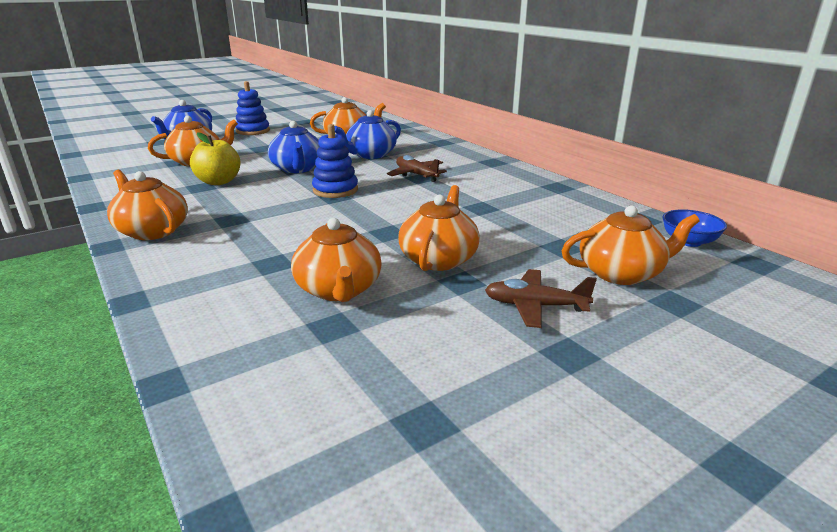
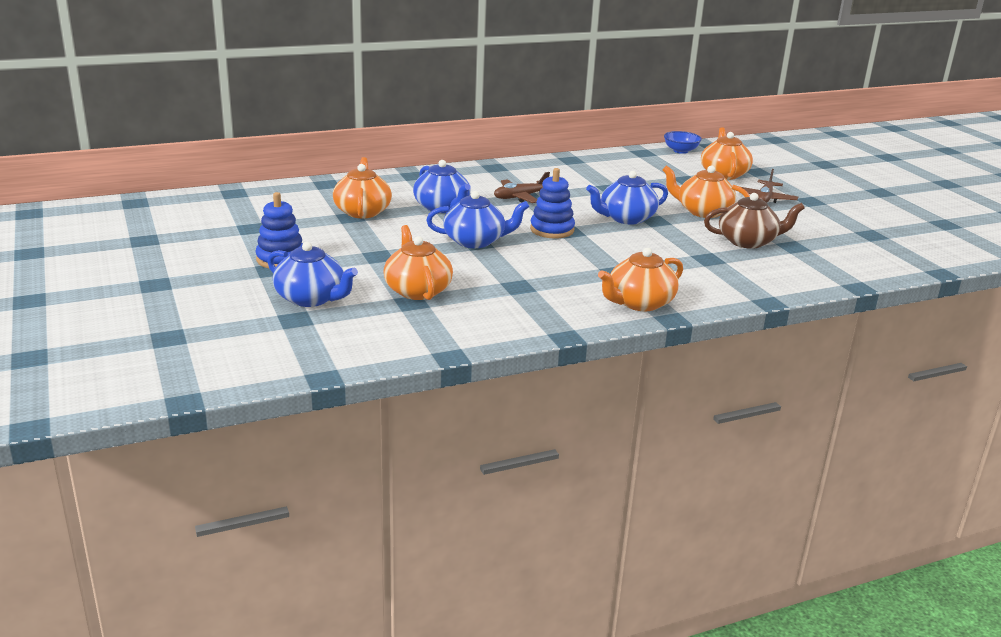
camera: 80 degrees left, 0 degrees up
yellow apple [190,132,241,185] -> none
orange teapot [291,218,382,302] -> brown teapot [704,193,805,249]
none -> blue teapot [586,171,668,225]

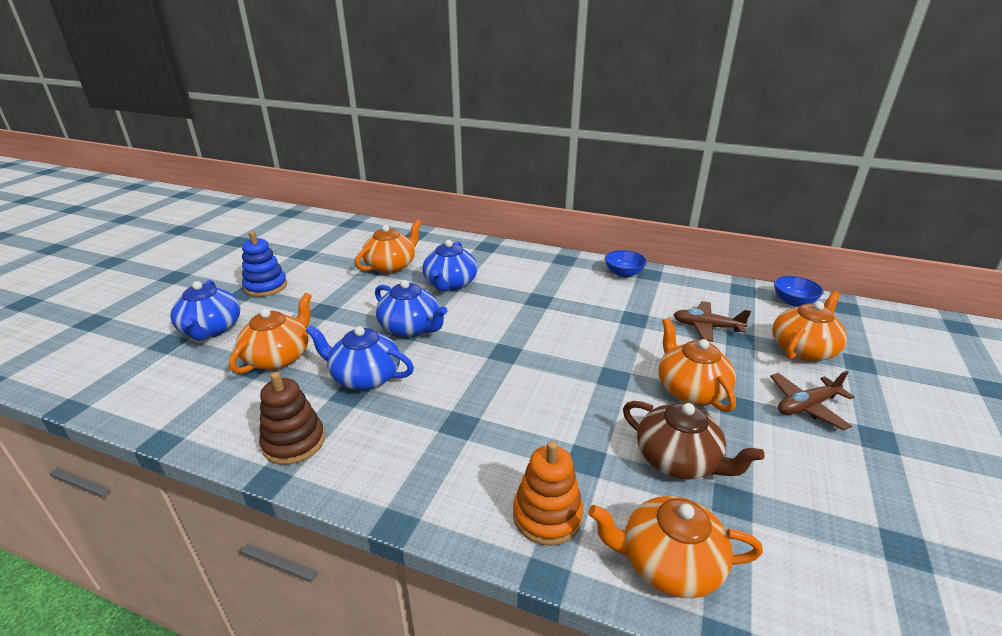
camera: 45 degrees right, 5 degrees up
brown plane [494,172,550,203] -> brown plane moved to [674,301,751,342]
blue stacking toy [530,168,575,238] -> none
blue teapot [586,171,668,225] -> blue teapot moved to [306,325,414,390]
orange teapot [598,248,683,311] -> orange teapot moved to [588,496,763,598]
none -> brown stacking toy [259,372,325,465]
none -> orange stacking toy [513,441,584,546]
none -> blue bowl [605,250,647,278]

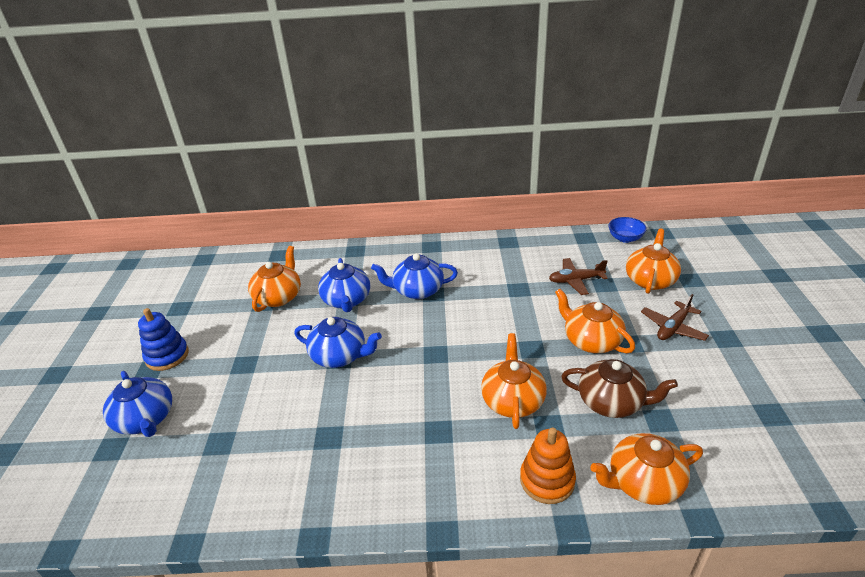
camera: 20 degrees left, 5 degrees up
orange teapot [229,293,312,374] -> orange teapot moved to [481,333,547,429]
brown stacking toy [259,372,325,465] -> none
blue teapot [306,325,414,390] -> blue teapot moved to [371,253,458,299]
blue bowl [605,250,647,278] -> none

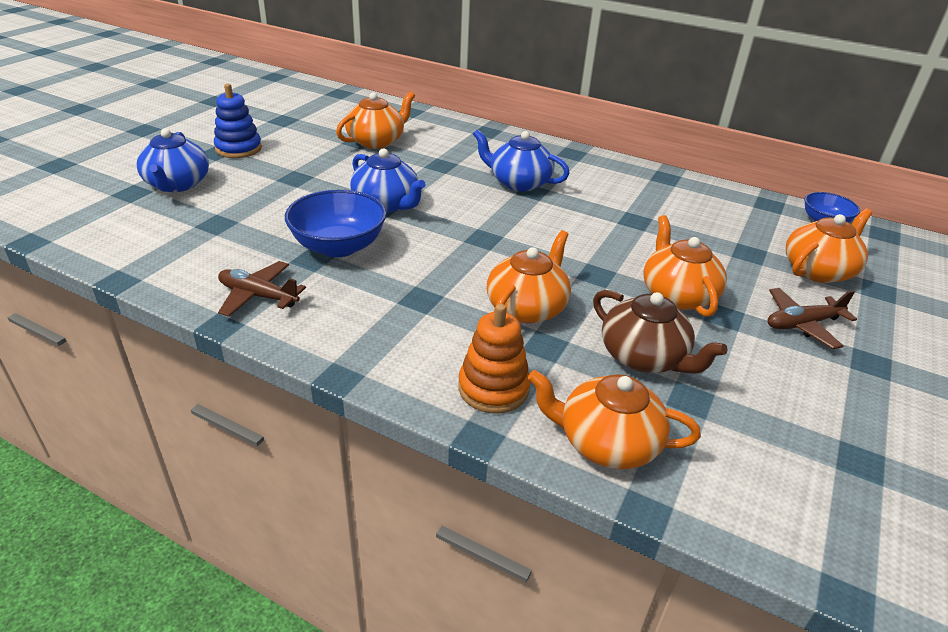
camera: 25 degrees right, 0 degrees up
blue teapot [318,258,370,312] -> none
brown plane [549,258,608,295] -> brown plane moved to [218,261,306,317]
none -> blue bowl [285,190,386,257]

